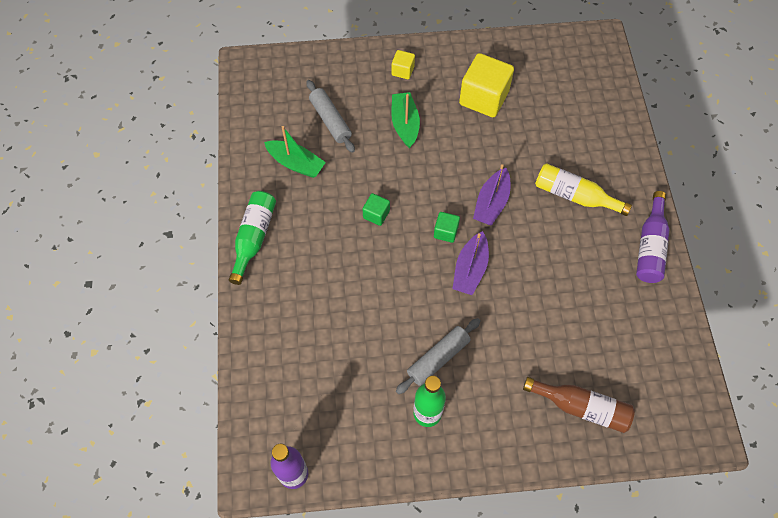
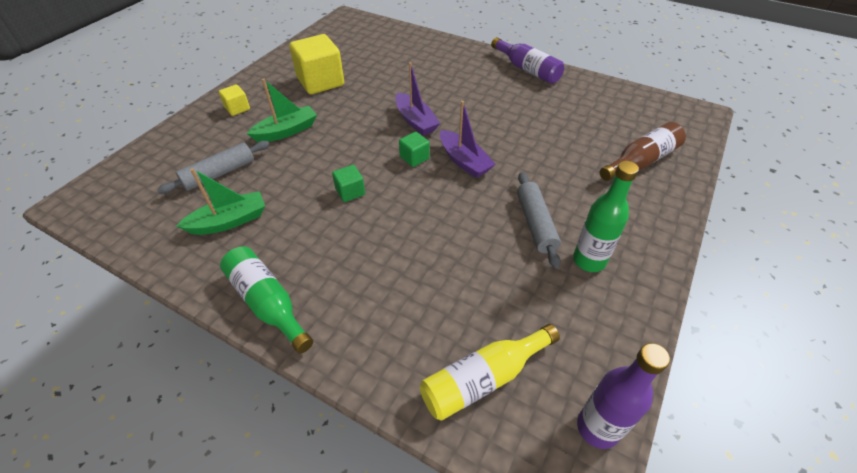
camera: 55 degrees left, 15 degrees down
grey rolling pin [306,80,355,153] -> grey rolling pin turned 45 degrees counterclockwise [157,141,270,194]
green boat [391,92,420,148] -> green boat turned 120 degrees clockwise [246,78,317,142]
yellow bottle [535,163,632,216] -> yellow bottle moved to [420,324,560,421]

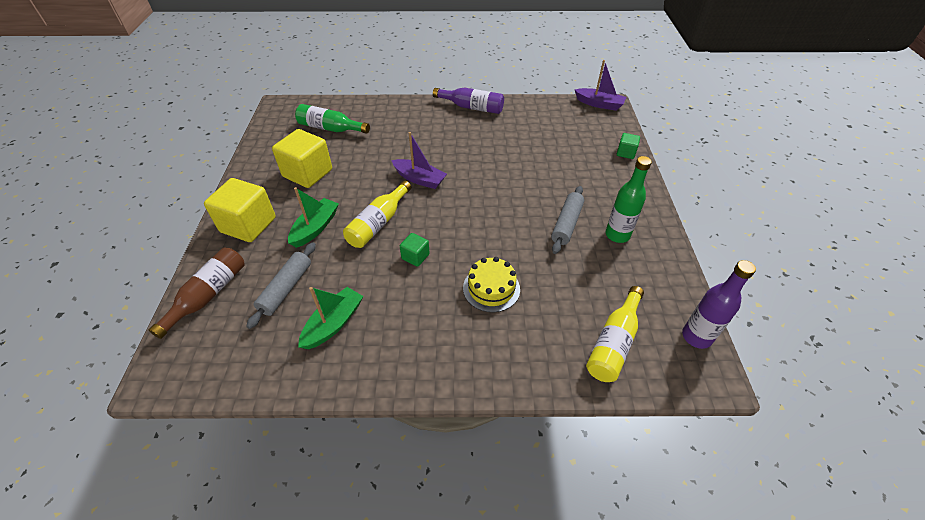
camera: 30 degrees left, 0 degrees up
yellow cube [219,84,250,116] -> yellow cube [204,178,276,242], size x2.05
green bottle [220,246,313,353] -> green bottle moved to [295,104,370,134]
green cube [399,132,430,167] -> green cube moved to [617,133,640,159]
purple boat [440,101,496,178] -> purple boat moved to [574,60,626,111]
grey rolling pin [517,172,561,269] -> grey rolling pin turned 60 degrees clockwise [551,186,584,254]
brown bottle [599,122,686,181] -> brown bottle moved to [149,248,245,339]
none -> yellow bottle [343,181,411,248]
none -> yellow cake [463,257,520,312]

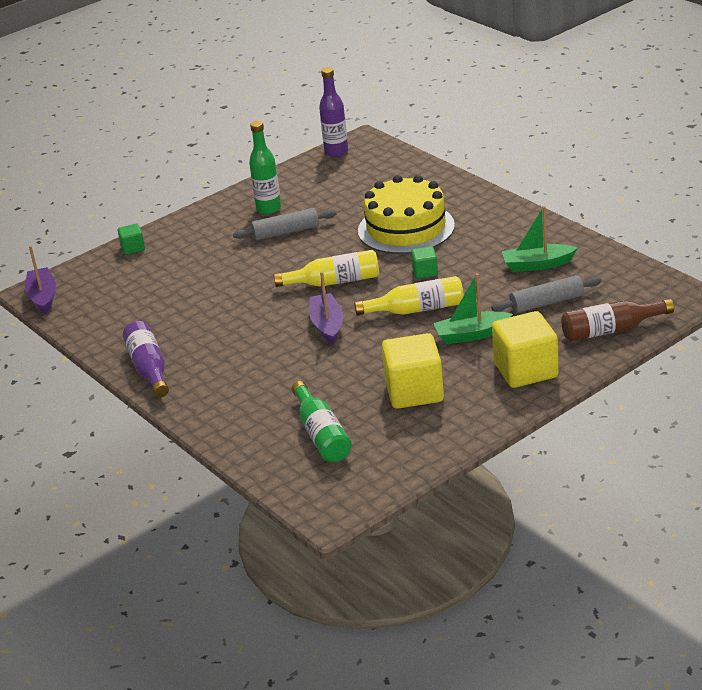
camera: 125 degrees left, 15 degrees down
yellow cake [463,257,520,312] -> yellow cake [358,175,455,254], size x1.75
yellow bottle [586,286,644,382] -> yellow bottle moved to [274,250,379,287]

